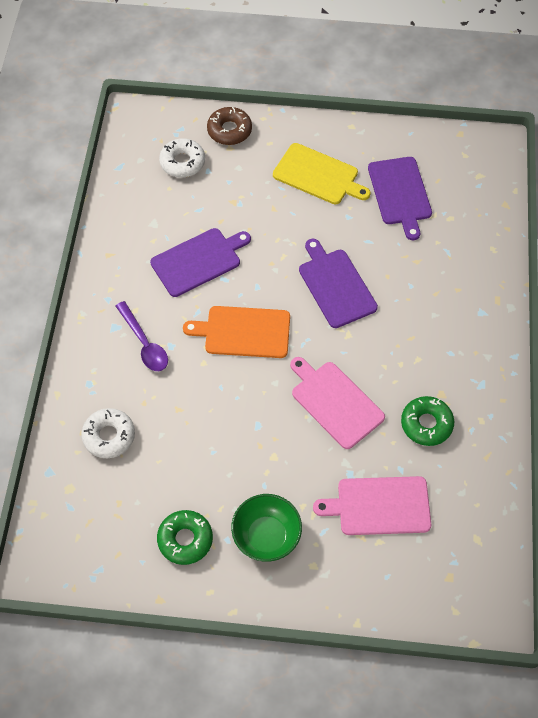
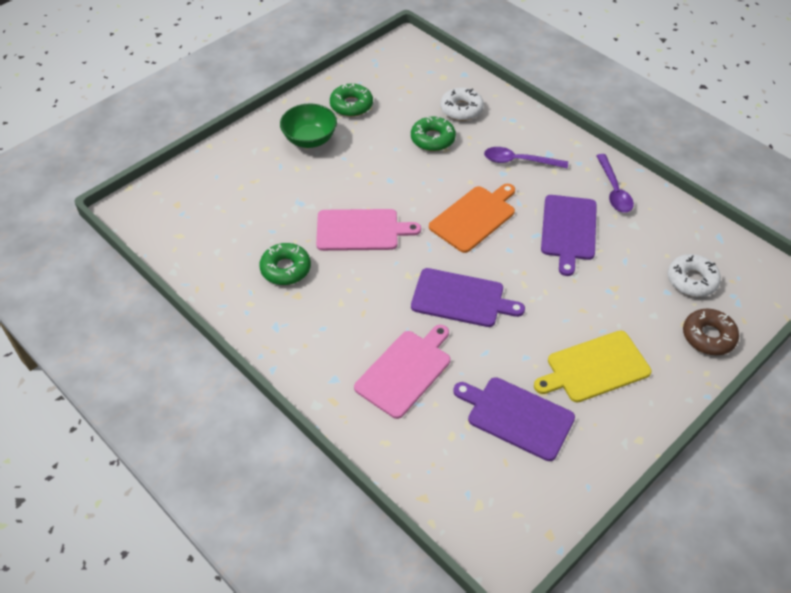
camera: 130 degrees right, 10 degrees down
pink cutting board [313,476,431,535] -> pink cutting board moved to [354,325,450,419]
none -> green donut [411,116,456,151]
none -> purple spoon [596,154,634,213]

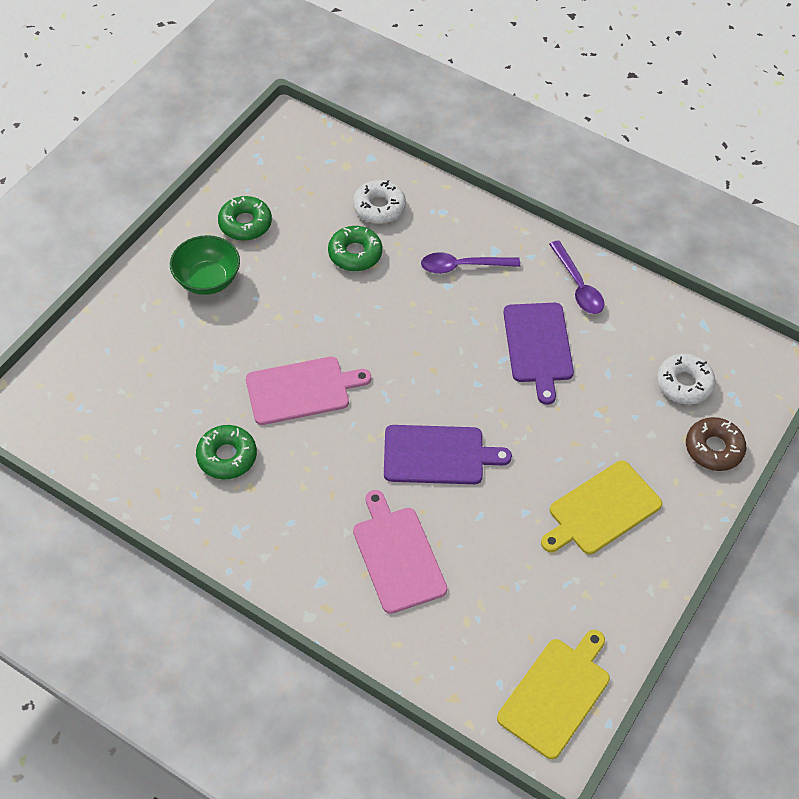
camera: 15 degrees left, 5 degrees up
pink cutting board [354,325,450,419] -> pink cutting board turned 45 degrees counterclockwise [353,490,448,614]
orange cutting board [429,184,515,253] -> none
purple cutting board [453,377,575,461] -> none
none -> yellow cutting board [497,630,610,759]

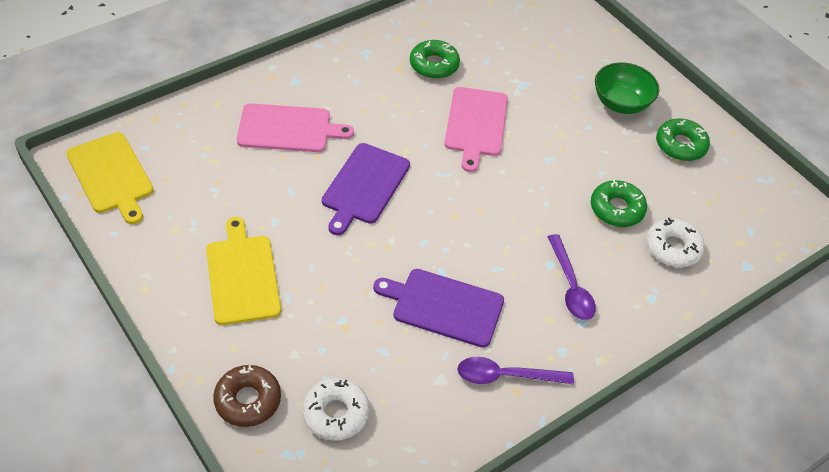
camera: 110 degrees right, 5 degrees down
purple spoon [421,252,520,274] -> purple spoon turned 150 degrees clockwise [548,234,596,320]

